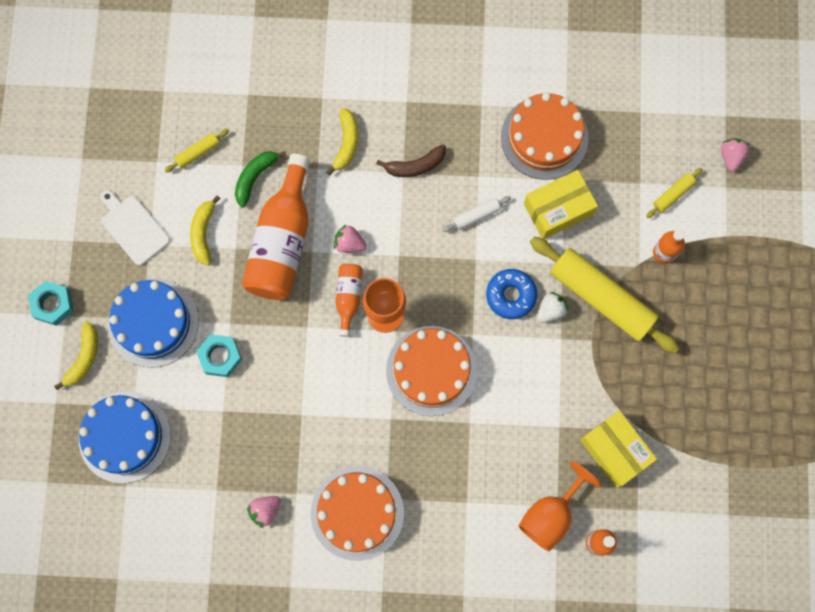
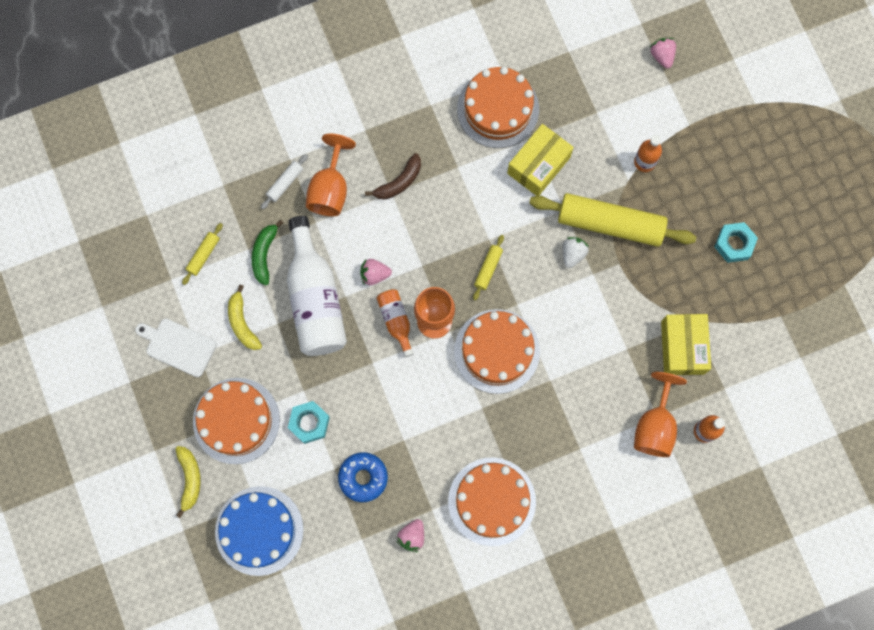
camera: 25 degrees left, 0 degrees up
turquoise nut [28,281,74,326] -> turquoise nut moved to [714,222,758,263]
blue cake [108,279,199,368] -> orange cake [193,378,280,464]
orange bottle [242,154,310,300] -> white bottle [287,216,347,356]
yellow banana [327,108,358,175] -> orange goblet [306,134,356,216]
white rolling pin [442,196,511,232] -> white rolling pin moved to [261,154,308,209]
blue donut [486,269,537,319] -> blue donut moved to [338,452,388,502]
yellow box [580,410,657,488] -> yellow box turned 60 degrees clockwise [661,314,711,375]
yellow rolling pin [646,168,703,218] -> yellow rolling pin moved to [473,235,504,301]

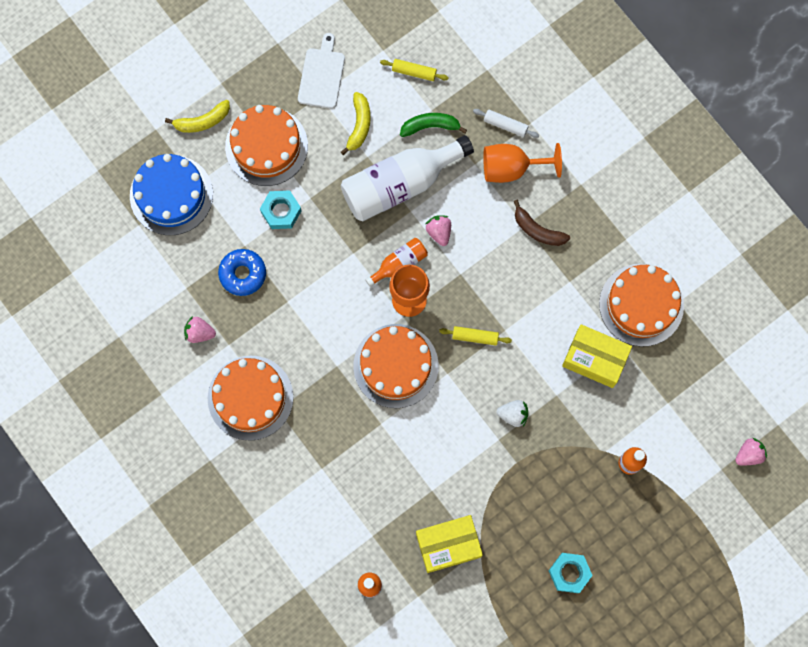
camera: 75 degrees right, 0 degrees up
yellow banana [228,285,262,350] -> yellow banana turned 135 degrees clockwise [341,92,371,155]
yellow rolling pin [529,193,696,247] -> none
orange goblet [634,372,687,457] -> none

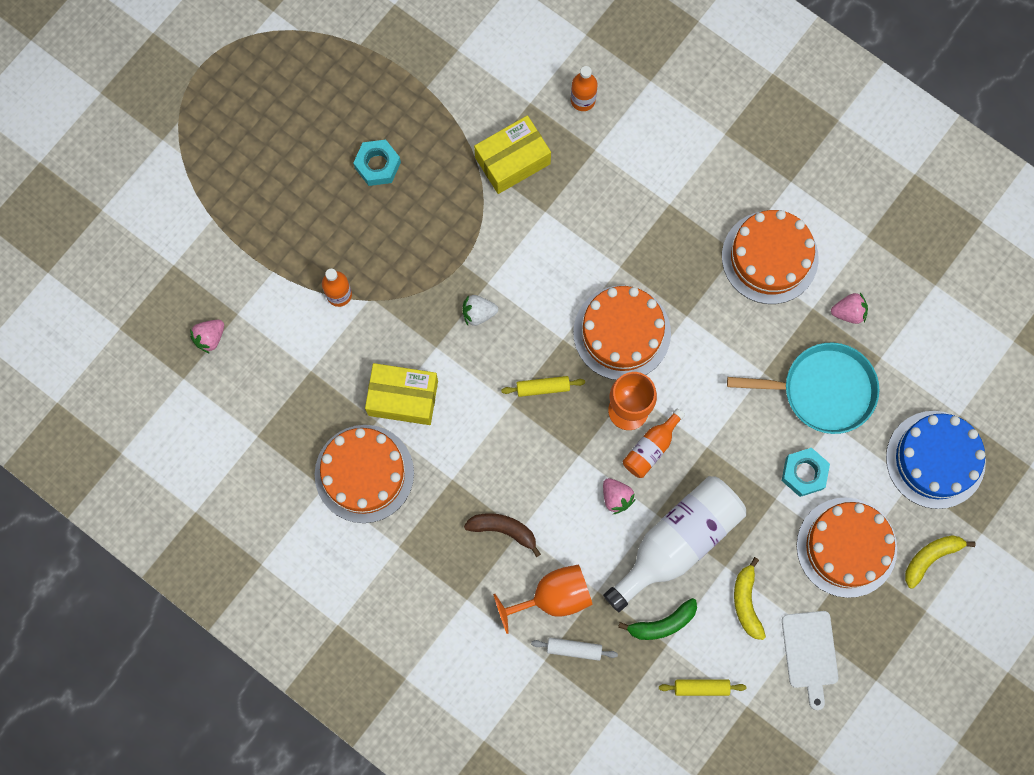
camera: 165 degrees right, 0 degrees up
blue donut [218,249,266,296] -> turquoise pan [727,343,879,434]

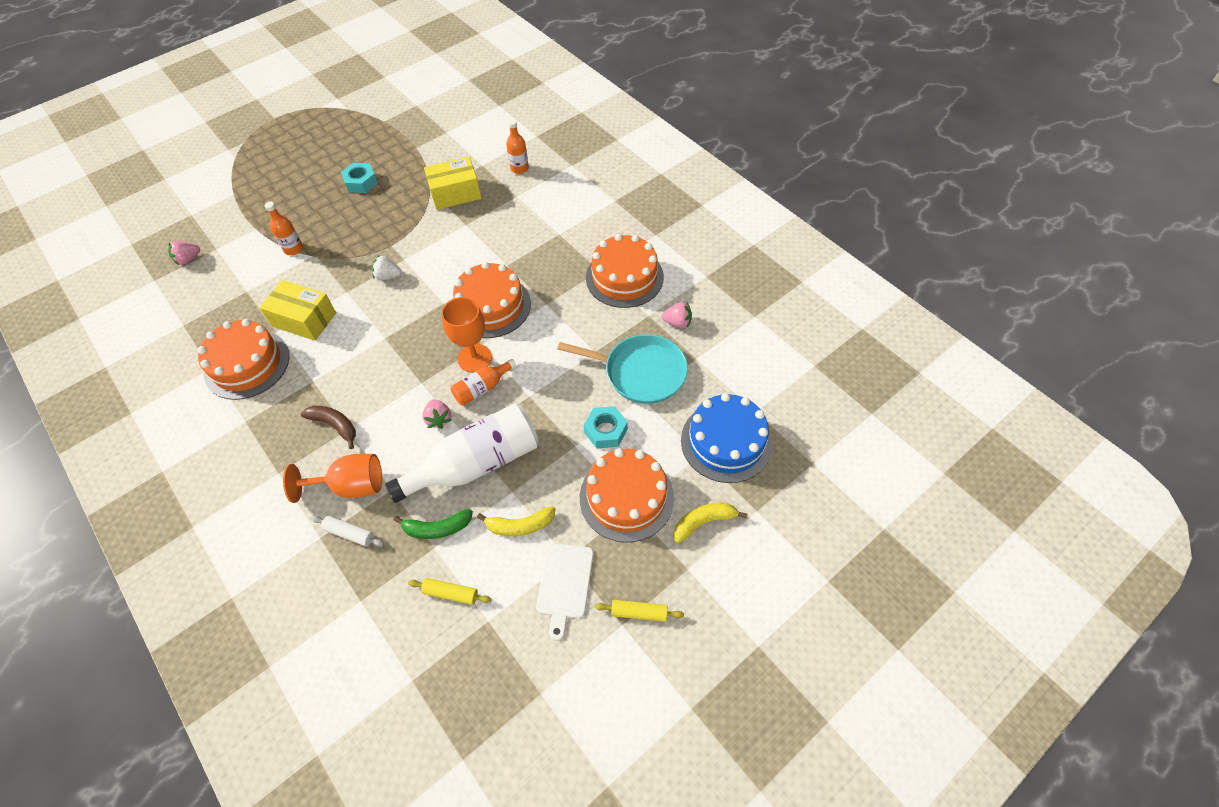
camera: 15 degrees right, 20 degrees down
yellow rolling pin [501,376,585,397] -> yellow rolling pin moved to [595,600,684,622]
yellow banana [734,557,766,640] -> yellow banana turned 105 degrees counterclockwise [477,506,556,536]

